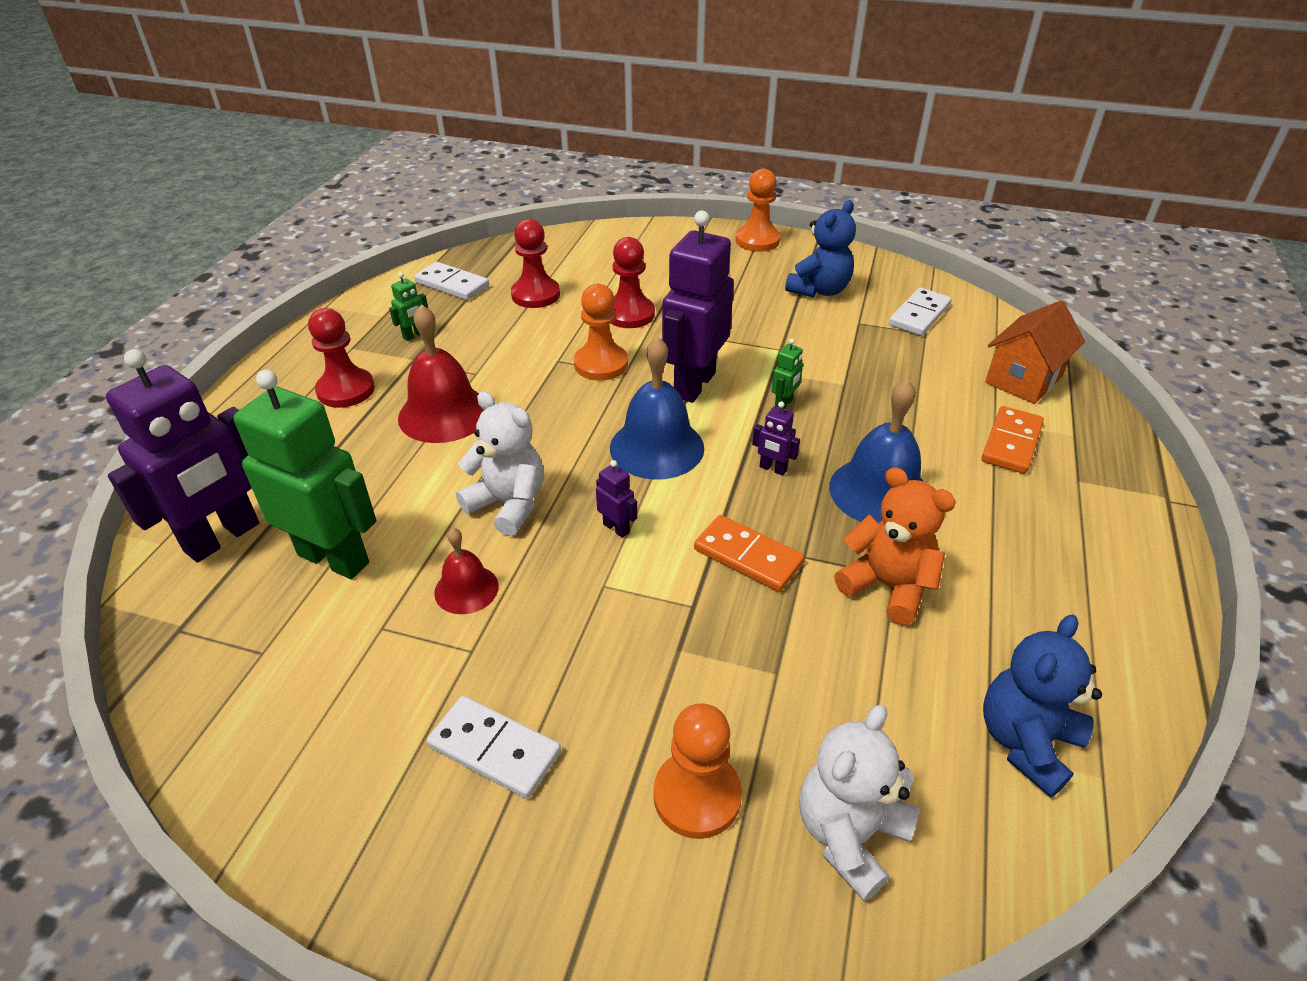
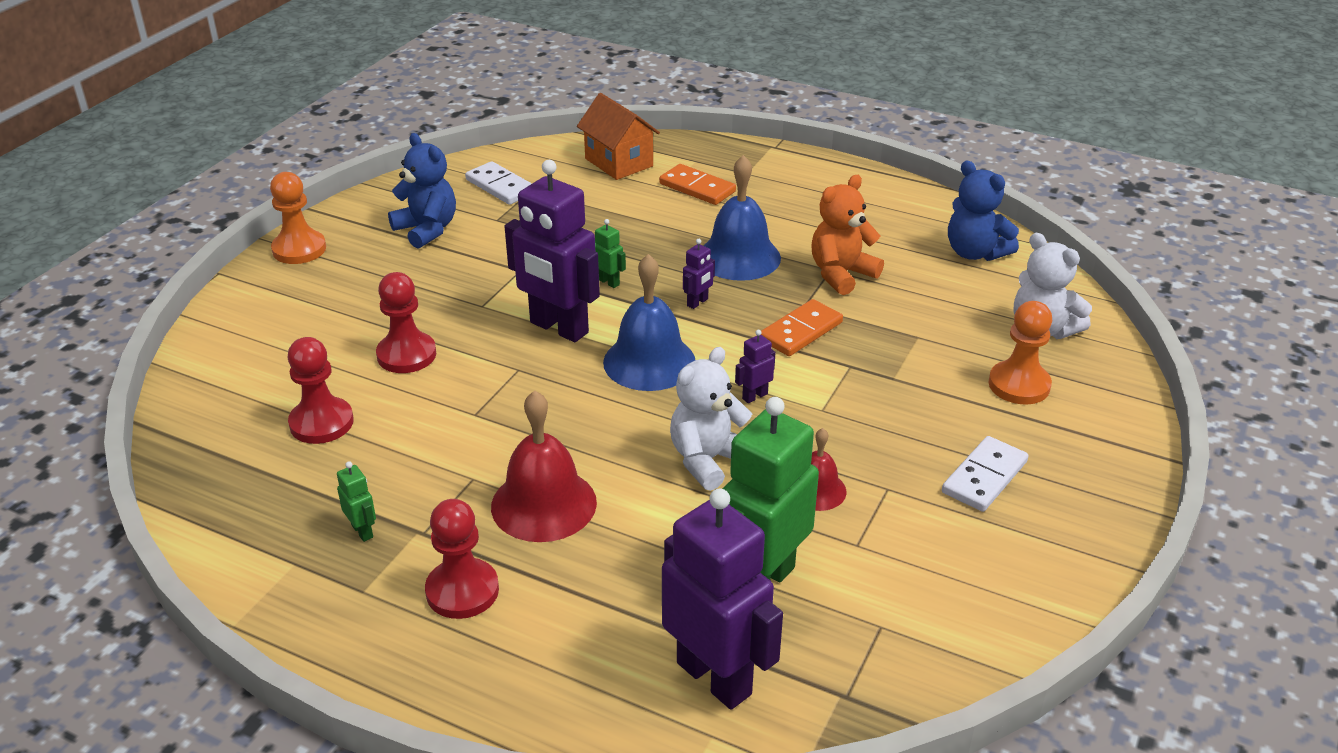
camera: 80 degrees left, 5 degrees down
white domino [414,262,489,300] -> none
orange pawn [574,284,628,380] -> none

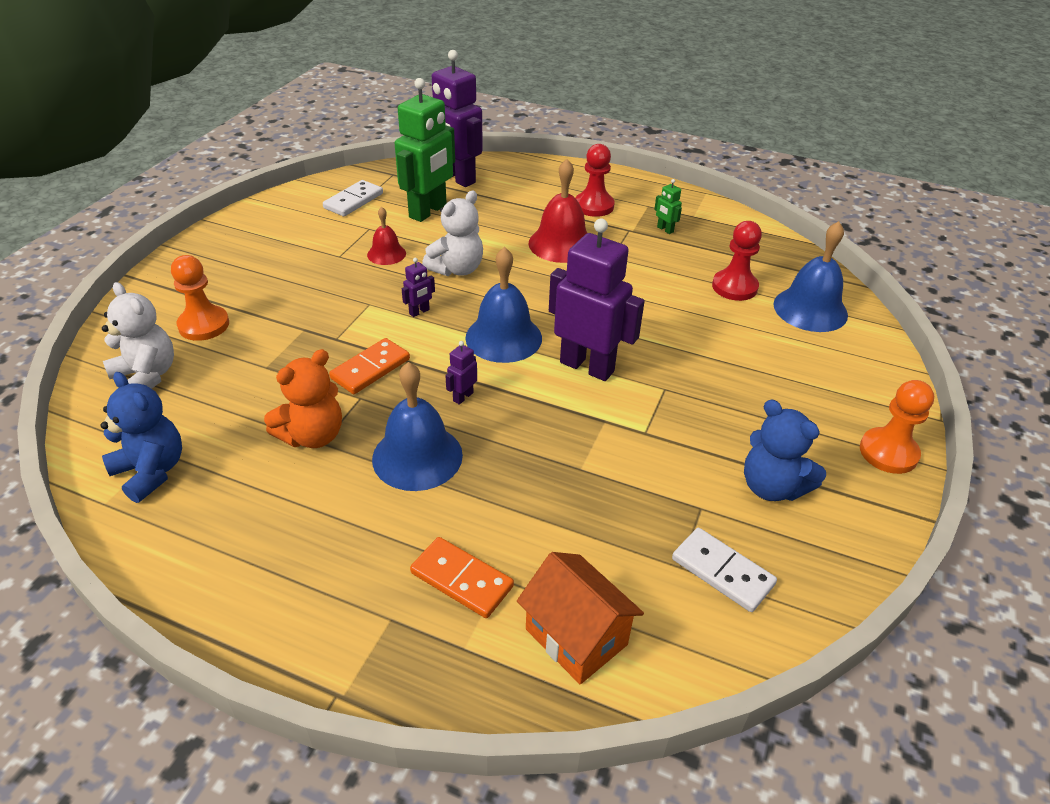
camera: 175 degrees right, 5 degrees up
red pawn [376,272,436,373] -> none
green robot [595,219,626,288] -> none
white domino [942,436,1028,512] -> white domino moved to [323,180,383,216]
none -> blue bell [774,221,848,332]

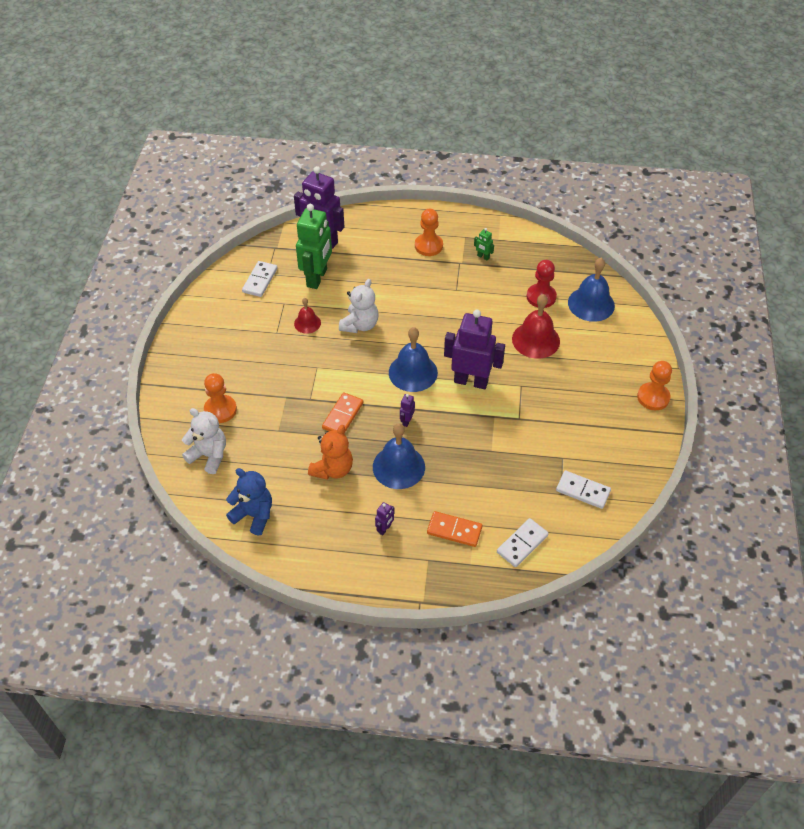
camera: 15 degrees left, 10 degrees up
purple robot [402,258,435,317] -> purple robot moved to [375,502,394,535]
orange house [517,552,644,685] -> white domino [497,518,549,567]
red bell [528,159,587,263] -> red bell moved to [512,294,560,359]
red pawn [575,144,615,217] -> orange pawn [415,209,443,256]
blue teddy bear [744,399,826,501] -> none

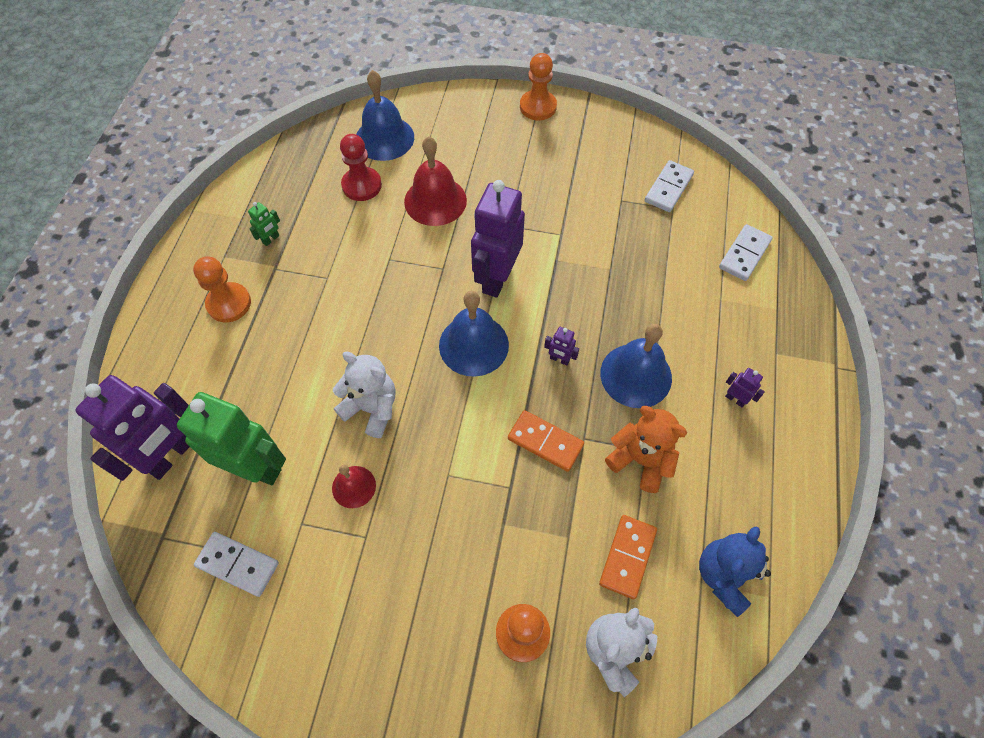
camera: 85 degrees left, 10 degrees up
orange domino [427,511,482,547] -> orange domino moved to [599,515,657,599]
white domino [497,518,549,567] -> white domino turned 75 degrees clockwise [719,224,773,281]

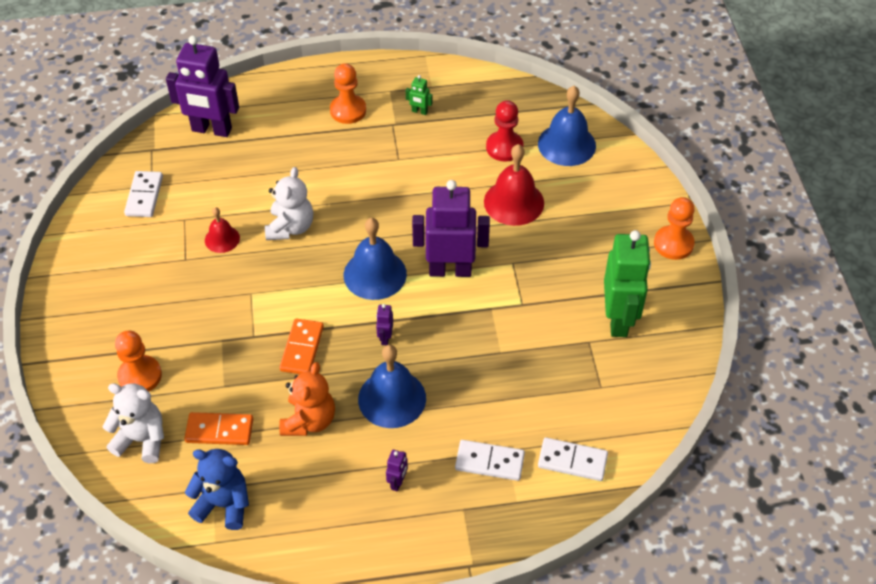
camera: 70 degrees right, 10 degrees down
green robot [177,392,286,485] -> green robot moved to [604,230,651,337]
white domino [645,160,694,212] -> white domino moved to [455,440,525,481]

